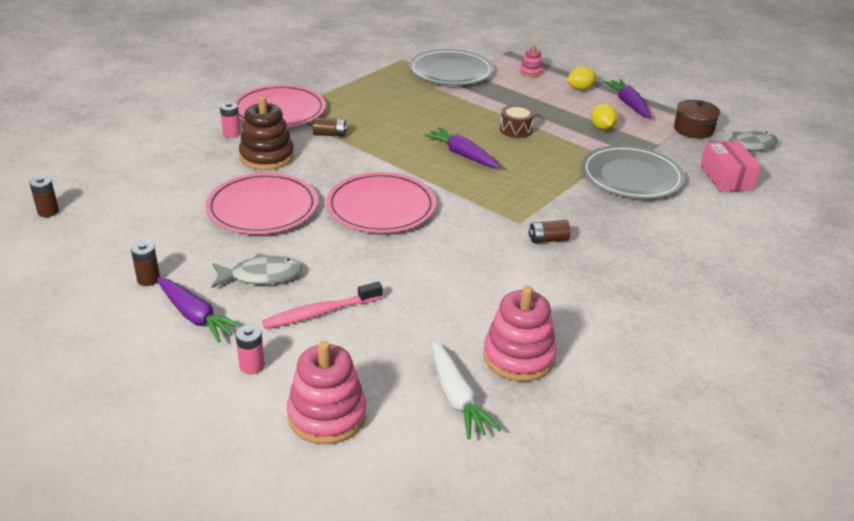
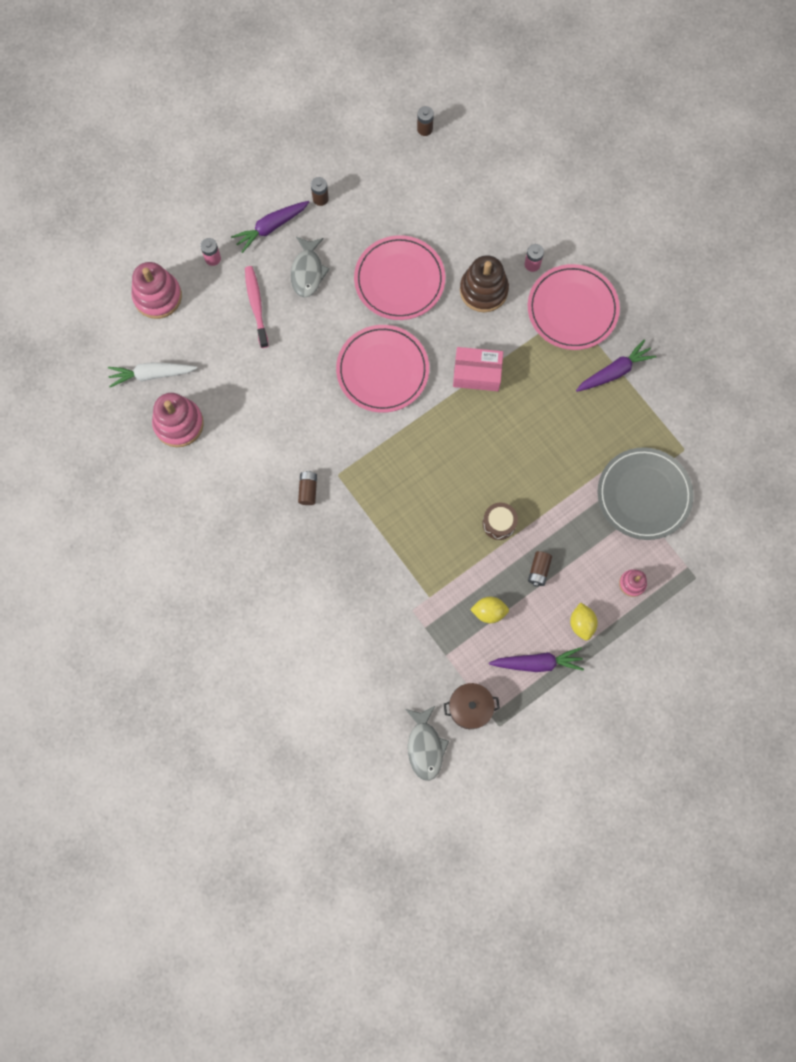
camera: 105 degrees right, 40 degrees up
brown battery [313,118,348,137] -> brown battery moved to [528,551,552,587]
purple carrot [423,127,500,168] -> purple carrot moved to [576,340,657,392]
grey plate [581,145,685,199] -> none
pink box [700,141,761,192] -> pink box moved to [453,347,503,391]

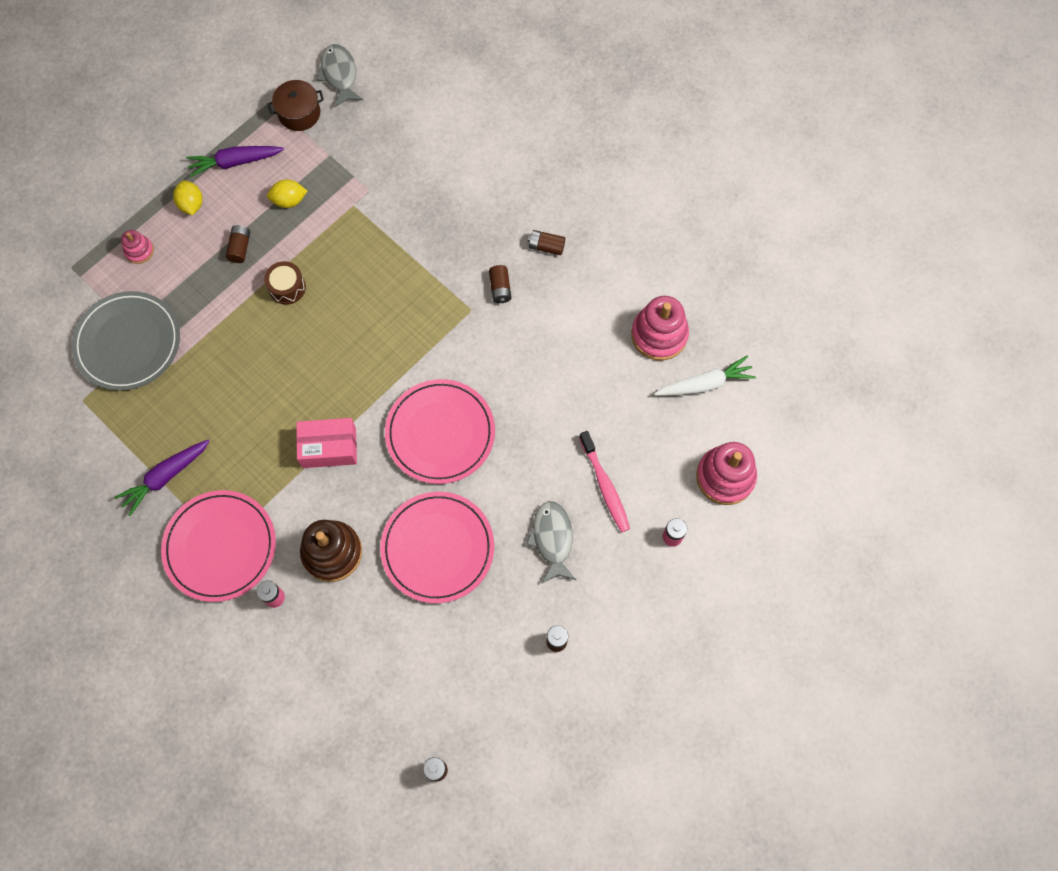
camera: 170 degrees right, 5 degrees down
purple carrot [231,201,309,253] -> none
none -> brown battery [528,230,565,255]

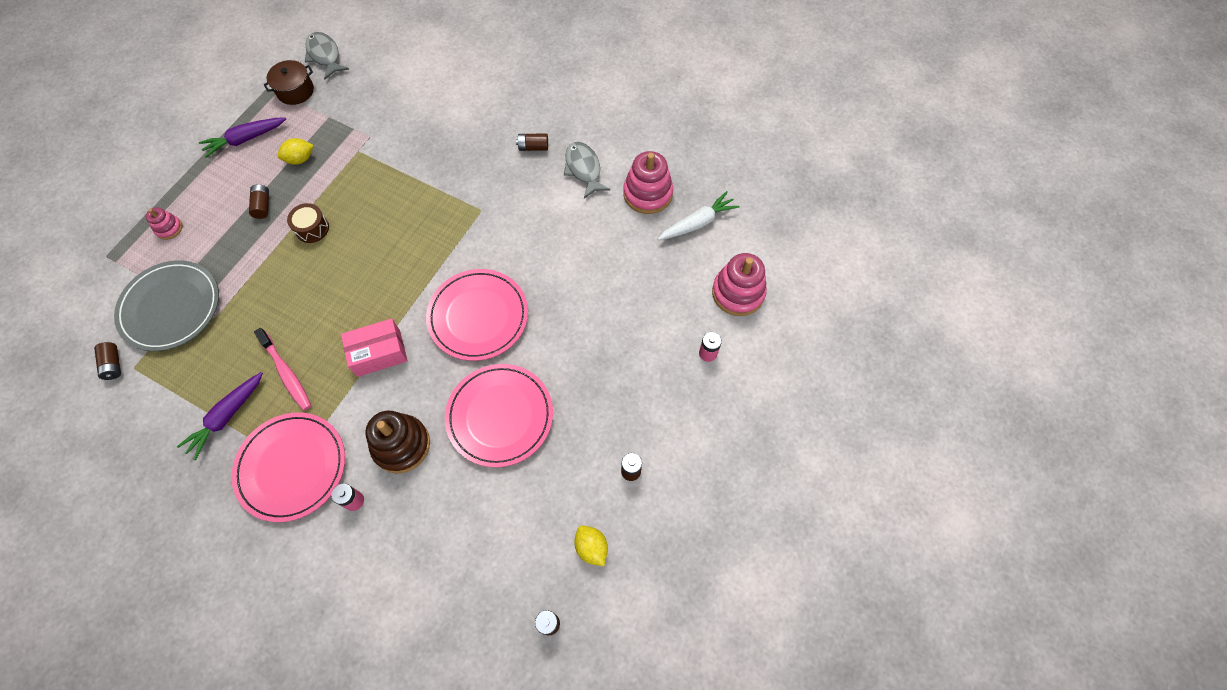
camera: 15 degrees left, 5 degrees down
yellow lemon [173,180,202,215] -> yellow lemon moved to [574,526,608,566]
brown battery [489,265,511,303] -> brown battery moved to [94,342,121,380]
grey fish [526,501,576,584] -> grey fish moved to [564,142,611,199]
pink toothbrush [579,431,630,532] -> pink toothbrush moved to [254,328,311,411]

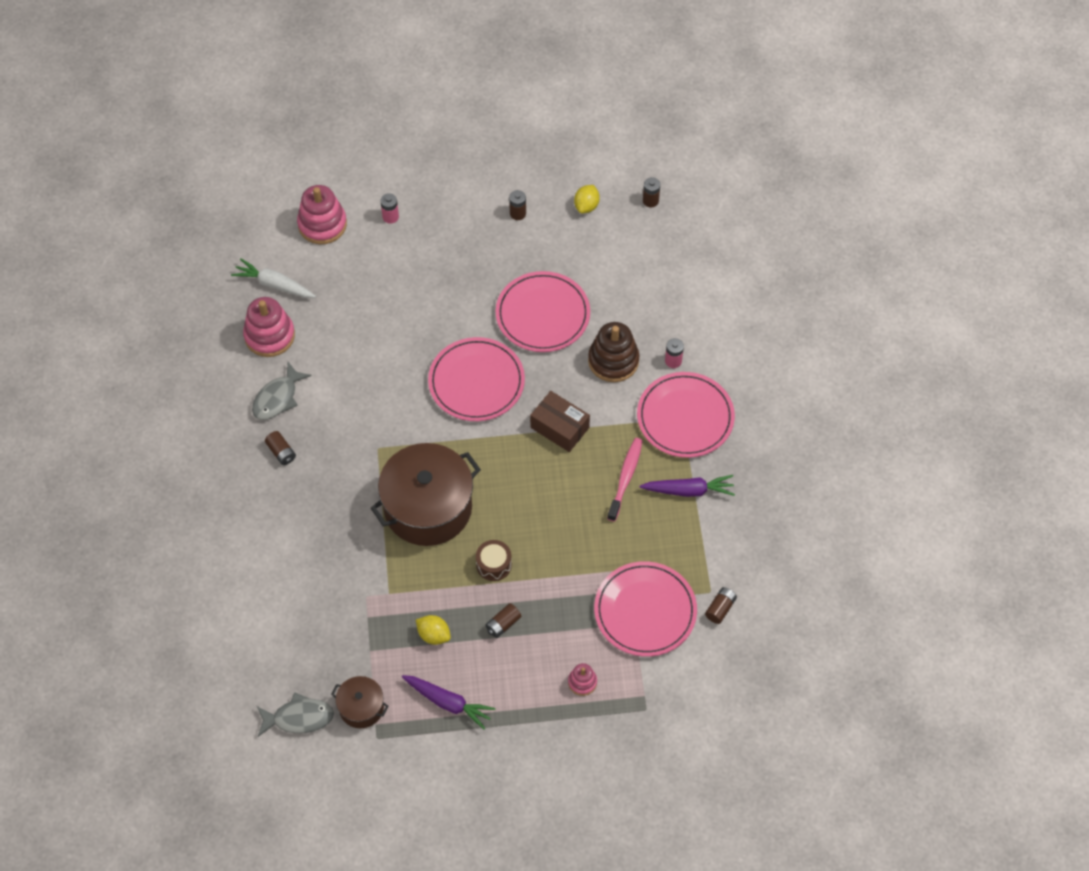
camera: 125 degrees left, 5 degrees down
grey plate [114,260,219,351] -> pink plate [594,561,697,657]
grey fish [305,32,349,79] -> grey fish turned 120 degrees counterclockwise [257,692,334,737]
pink box [341,319,408,377] -> brown box [530,391,590,452]
none -> brown pot [371,443,481,546]

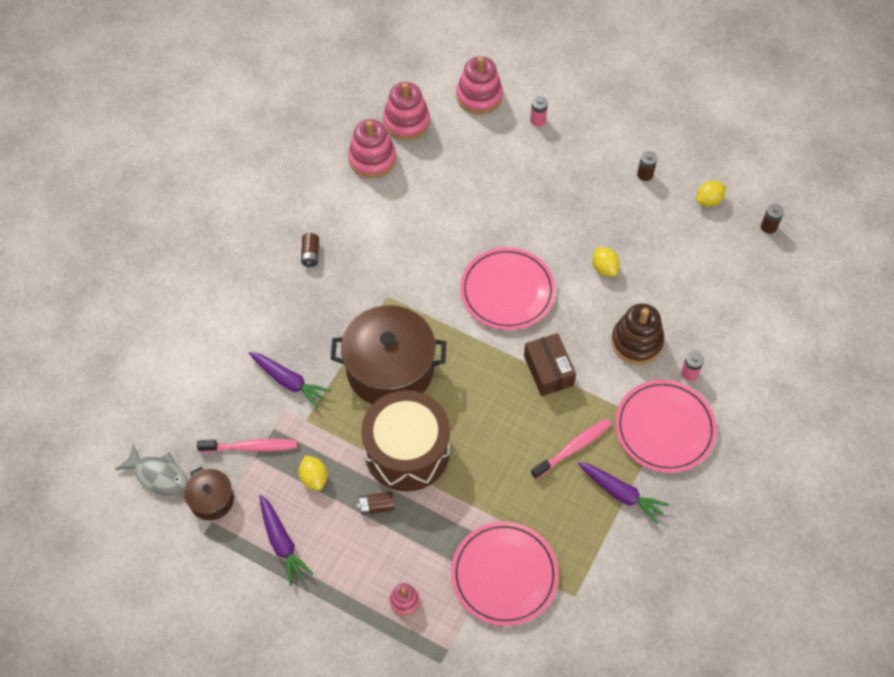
camera: 35 degrees right, 0 degrees up
white carrot [231,259,316,298] -> pink stacking toy [383,82,430,140]
grey fish [252,362,311,420] -> none
brown drum [476,540,512,581] -> brown drum [361,390,450,491], size x2.41
pink plate [496,271,590,352] -> yellow lemon [592,247,620,277]
brown battery [705,587,737,624] -> none
none -> pink toothbrush [197,439,297,452]
none -> purple carrot [249,352,331,409]

